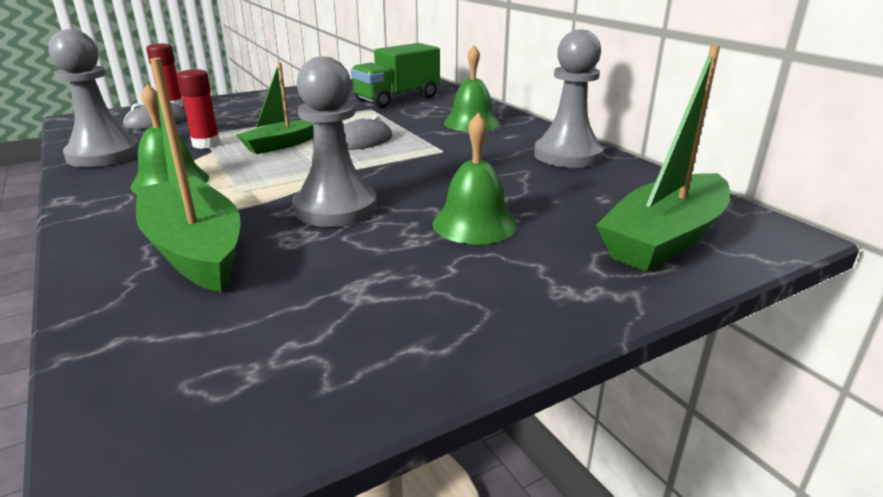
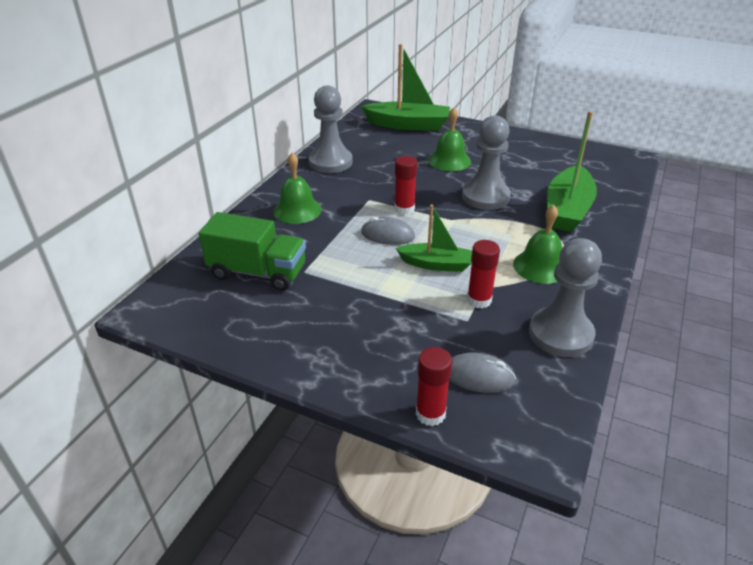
camera: 125 degrees left, 10 degrees up
none -> red glue stick [394,156,417,215]

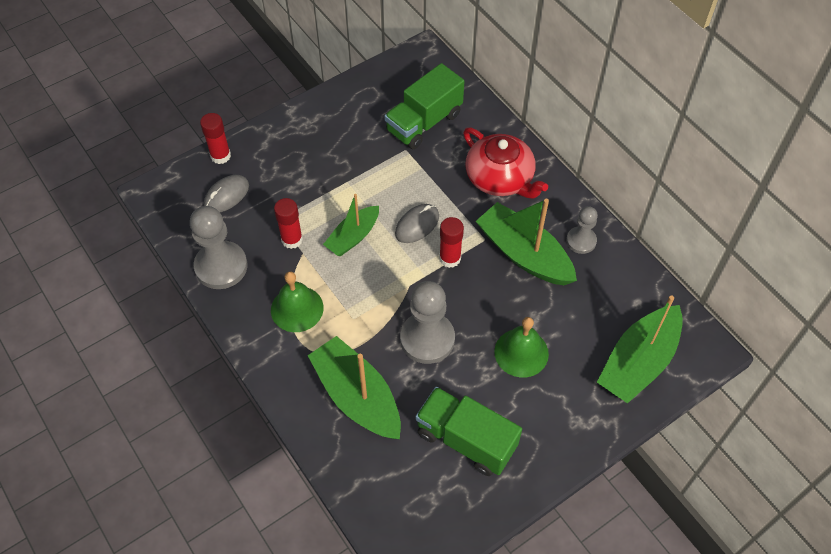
camera: 120 degrees right, 20 degrees up
green bell [273,153,322,224] -> red teapot [463,128,548,199]
grey pawn [309,85,353,173] -> grey pawn [566,206,598,254], size x0.58
none -> green truck [416,387,522,476]
none -> green boat [476,199,577,285]

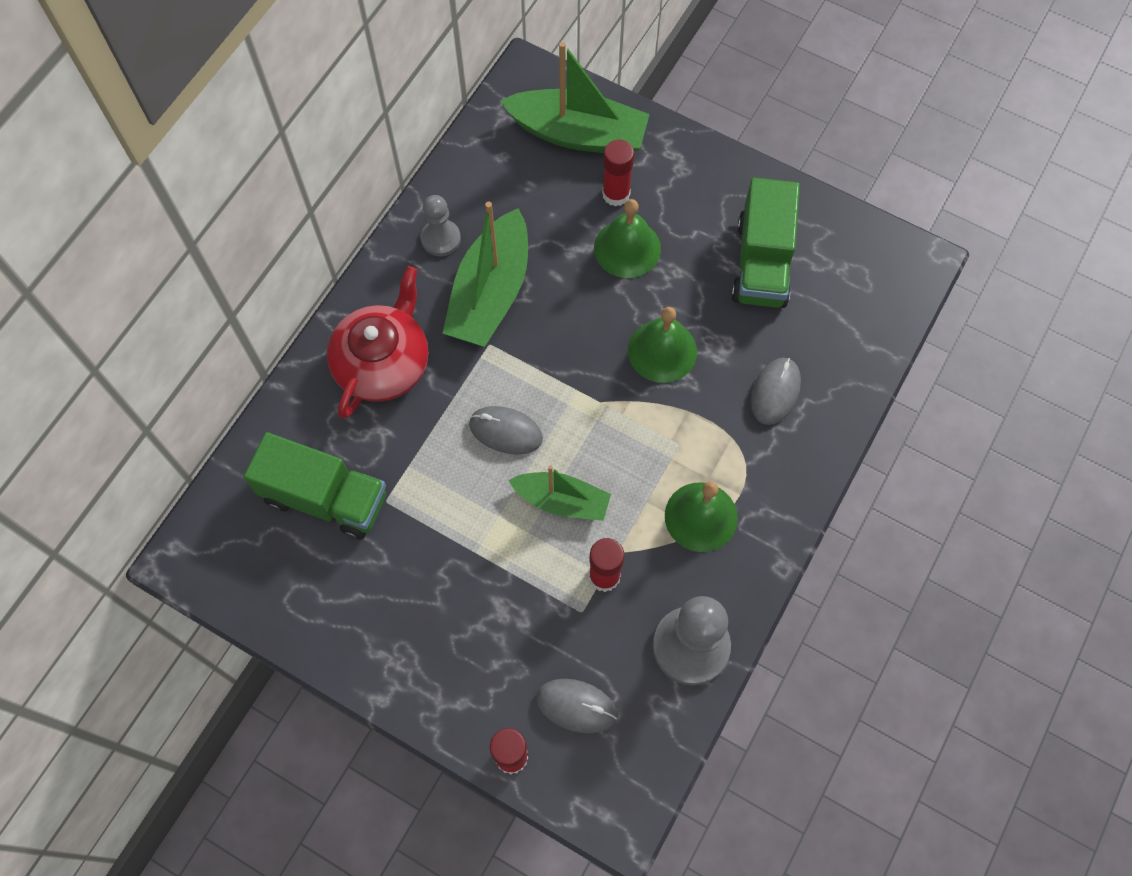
camera: 115 degrees left, 10 degrees up
green boat [307,336,401,439] -> grey mouse [751,358,801,425]
grey pawn [400,281,455,364] -> green bell [628,307,697,383]
red glue stick [439,217,464,268] -> red glue stick moved to [602,140,634,206]

